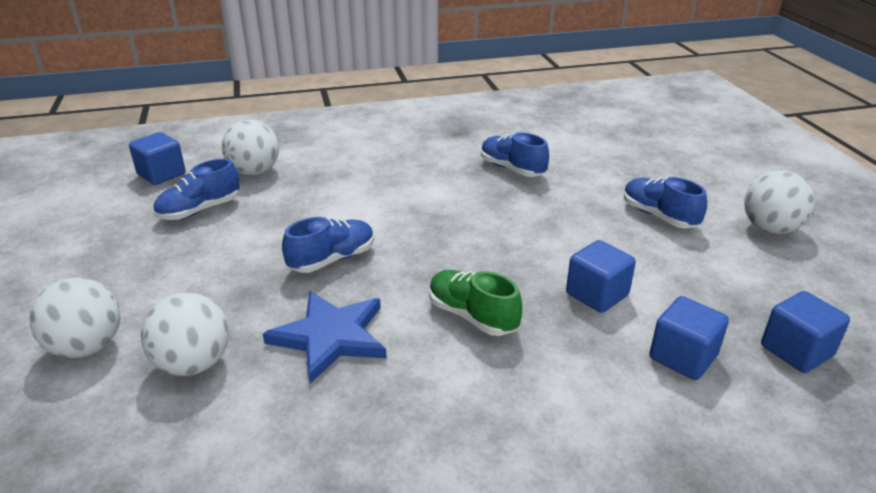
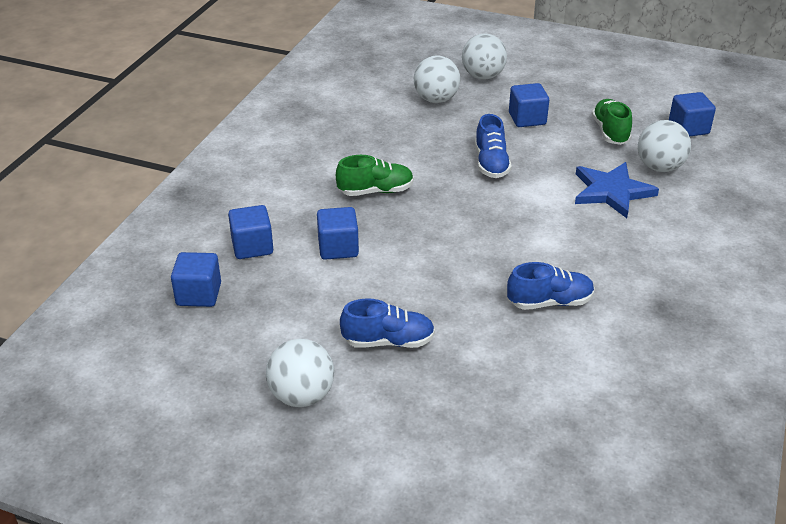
camera: 125 degrees right, 5 degrees up
blue shoe [153,159,240,220] -> green shoe [592,99,632,145]
blue star [263,291,387,384] -> blue star moved to [575,162,659,218]
none -> blue cube [509,83,549,127]

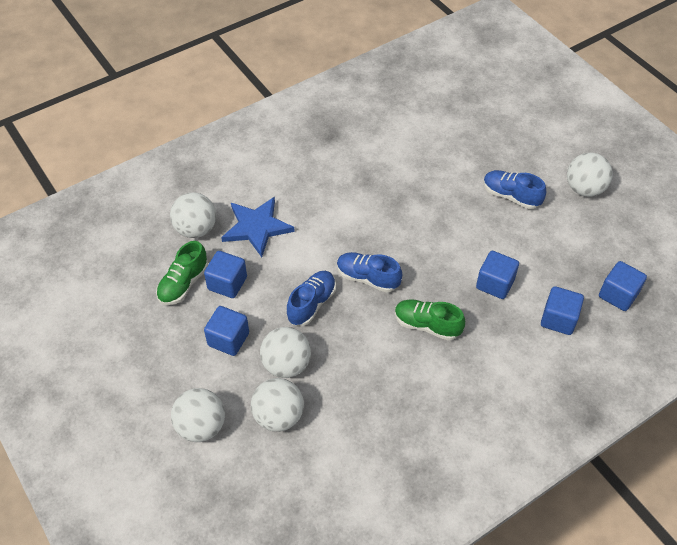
camera: 145 degrees left, 15 degrees up
blue shoe [507,262,595,310] -> blue shoe moved to [337,252,402,293]
blue cube [669,92,716,137] -> blue cube moved to [204,251,247,298]
none -> white ball [260,327,311,378]

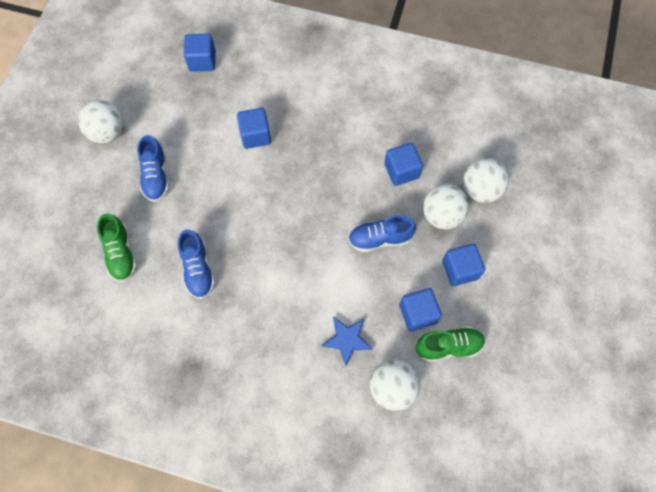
camera: 130 degrees left, 15 degrees up
white ball [171,388,225,442] -> none
blue star [221,197,295,257] -> blue star [322,317,373,365], size x0.66
blue shoe [337,252,402,293] -> blue shoe moved to [178,229,215,299]
green shoe [395,299,465,341] -> green shoe moved to [97,214,137,282]
blue cube [541,286,584,335] -> blue cube moved to [384,143,423,186]

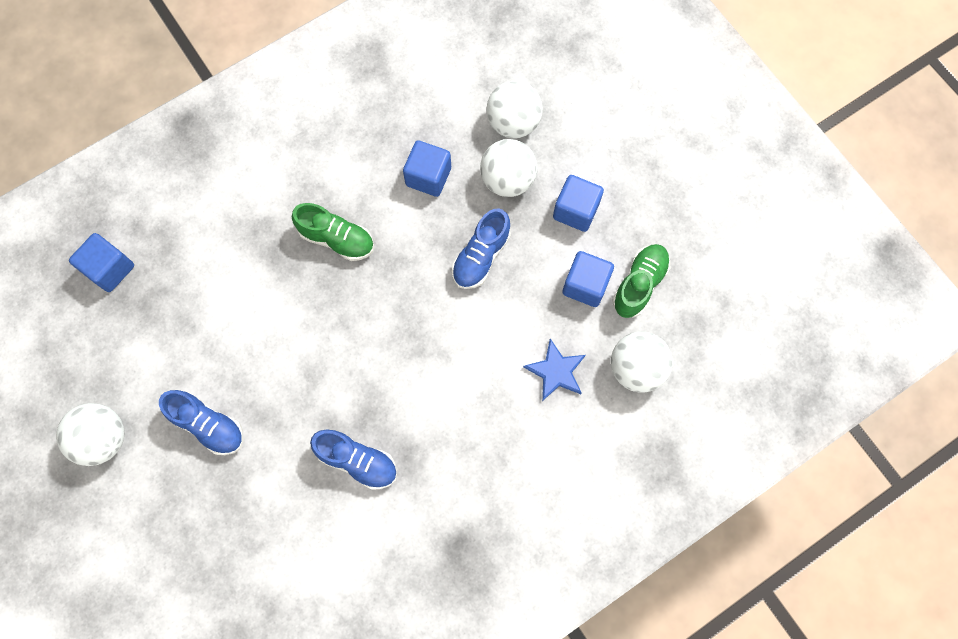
camera: 50 degrees left, 5 degrees up
green shoe [97,214,137,282] -> green shoe moved to [292,203,374,261]
blue cube [237,108,271,149] -> none

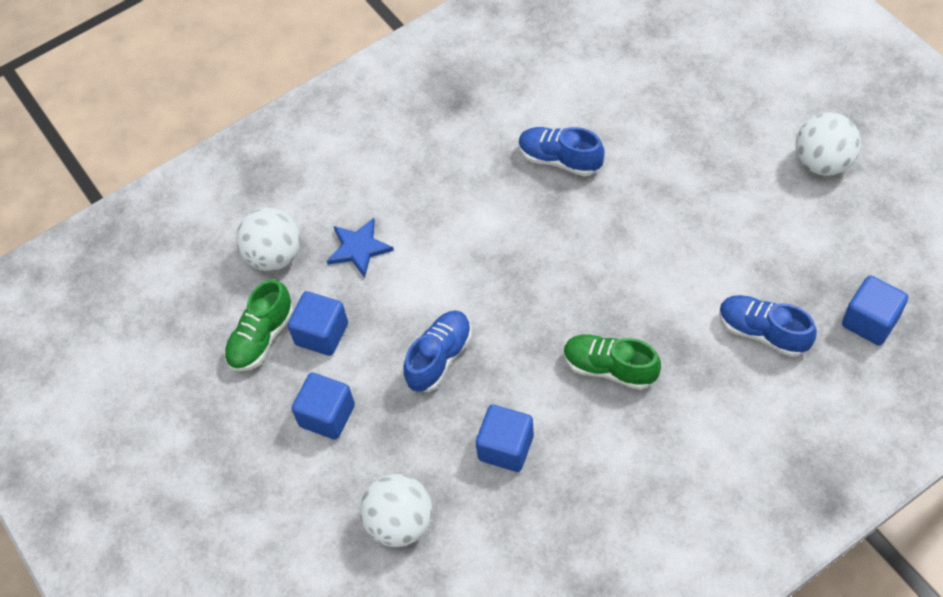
camera: 175 degrees left, 15 degrees down
blue shoe [159,390,244,455] -> blue shoe moved to [719,295,817,357]
white ball [480,139,538,197] -> none

